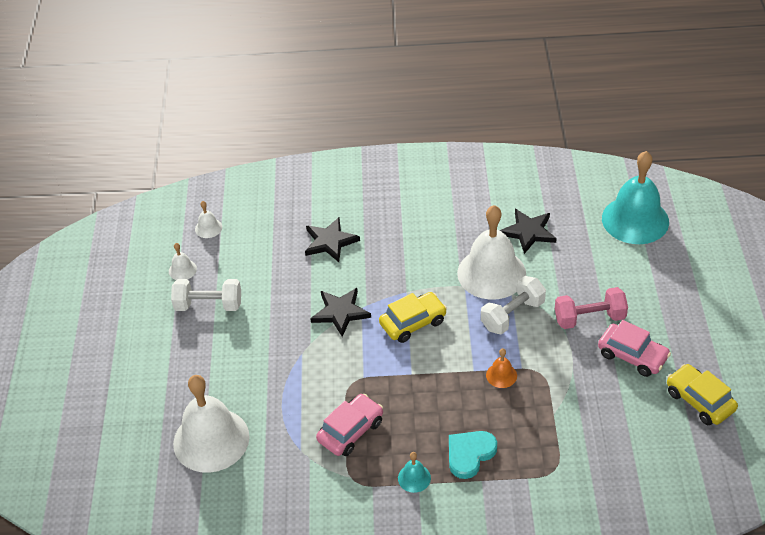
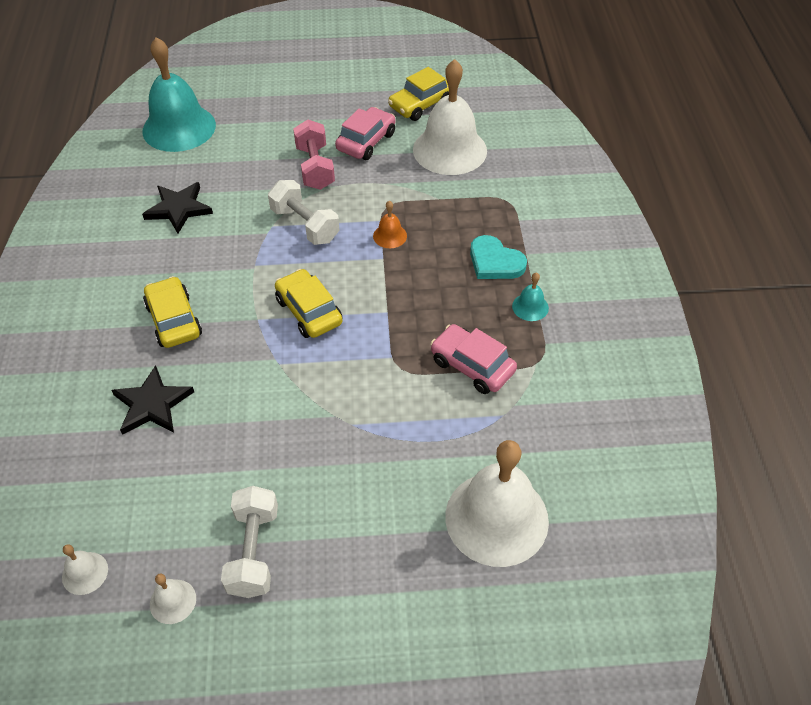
camera: 95 degrees left, 5 degrees up
black star [310,288,371,337] -> none
white bell [457,205,526,300] -> white bell moved to [413,59,487,175]
none -> yellow car [143,276,202,348]

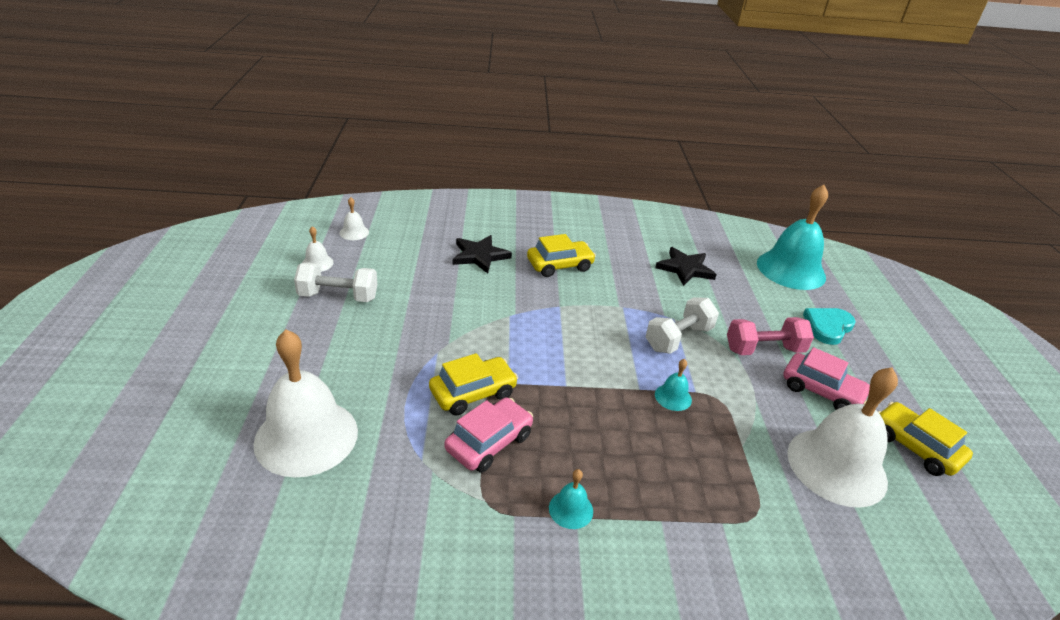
camera: 90 degrees right, 15 degrees down
yellow car [275,269,343,338] -> yellow car moved to [429,353,518,416]
orange bell [373,201,407,248] -> turquoise bell [655,359,692,411]
turquoise heart [470,235,527,279] -> turquoise heart moved to [803,308,856,345]

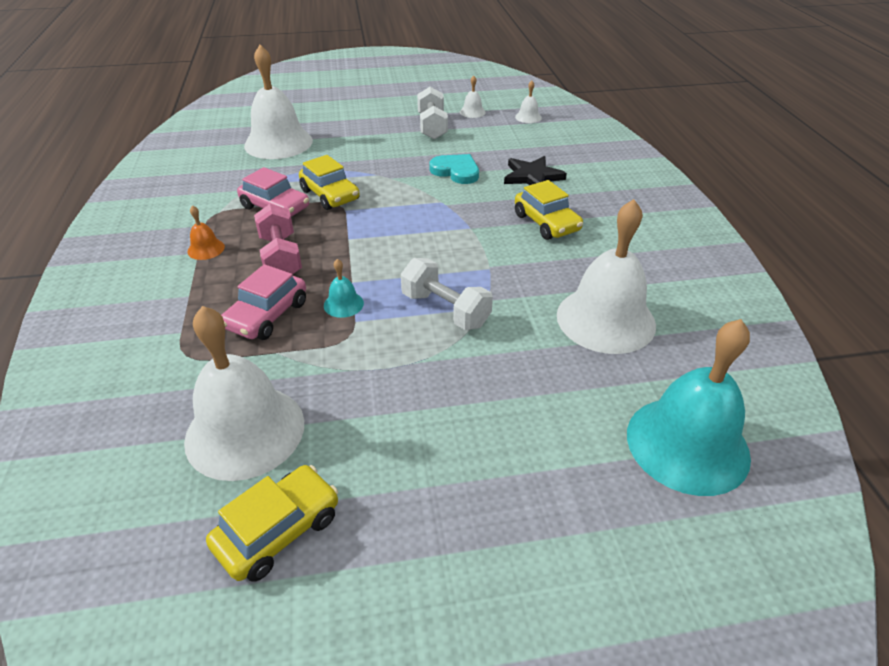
camera: 85 degrees right, 5 degrees up
turquoise bell [549,469,593,529] -> orange bell [188,205,225,260]
black star [655,247,717,286] -> white bell [557,199,656,354]
pink dumbbell [727,317,814,355] -> pink dumbbell moved to [254,204,302,274]
pink car [783,347,870,410] -> pink car moved to [221,264,306,340]
turquoise heart [803,308,856,345] -> turquoise heart moved to [430,154,479,184]

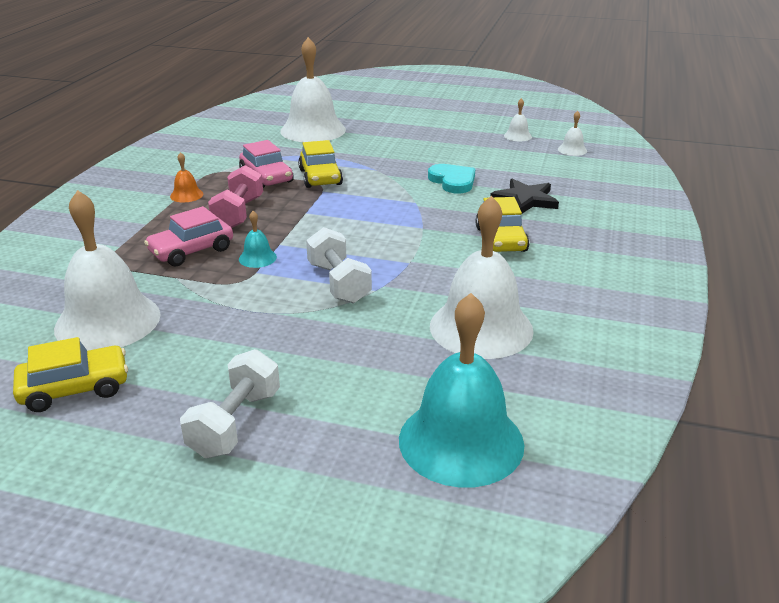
camera: 25 degrees right, 10 degrees down
white dumbbell [417,87,448,140] -> white dumbbell moved to [180,349,280,458]

